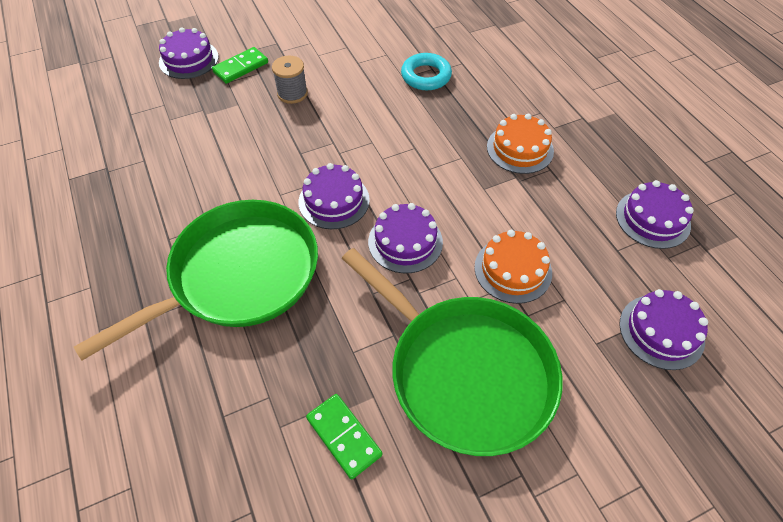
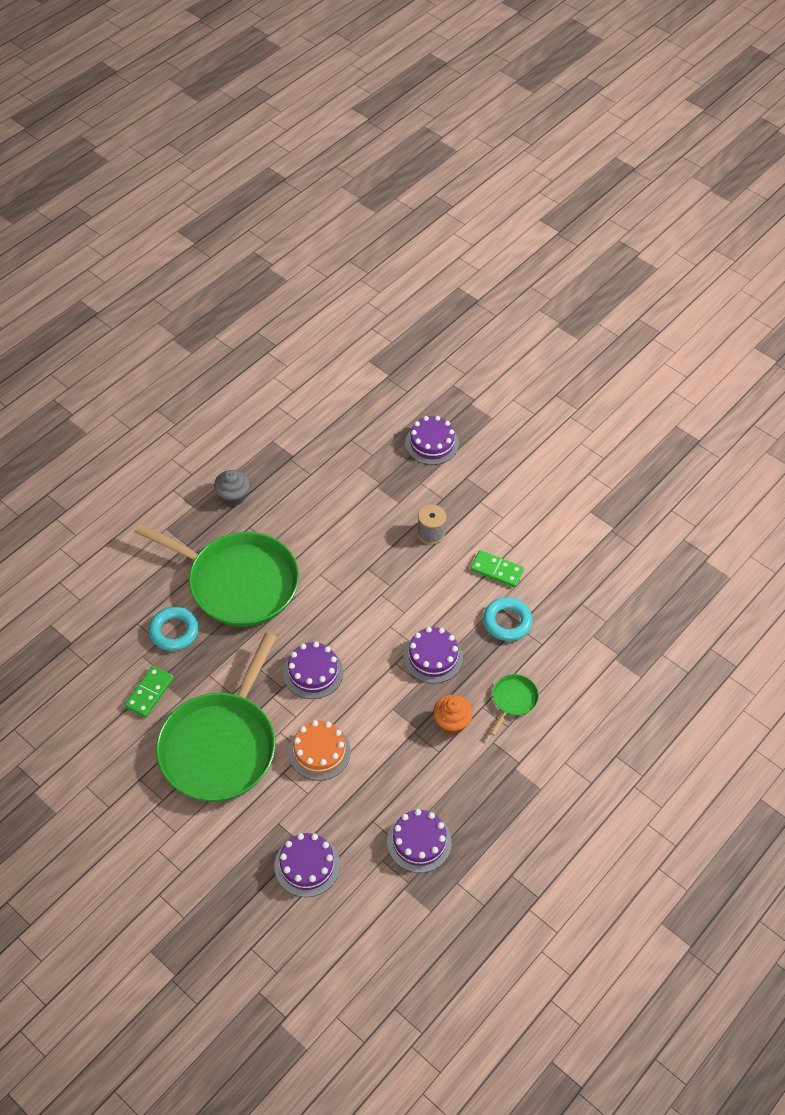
camera: 65 degrees right, 0 degrees up
green domino [212,47,268,84] -> green domino moved to [470,550,524,587]
purple cake [299,163,370,229] -> purple cake moved to [403,627,463,684]
orange cake [487,114,554,174] -> orange cupcake [433,695,473,735]
none -> turquoise ring [149,606,199,651]
none -> grey cupcake [214,470,250,506]
none -> green pan [491,674,539,736]

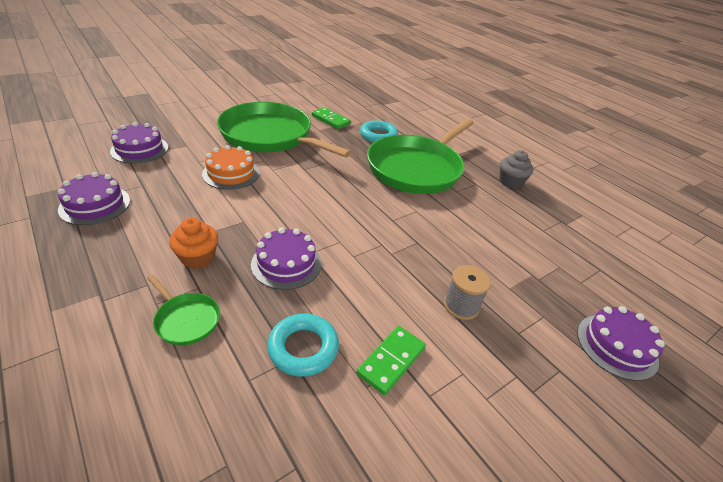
camera: 100 degrees right, 15 degrees down
purple cake [283,642,343,699] -> none

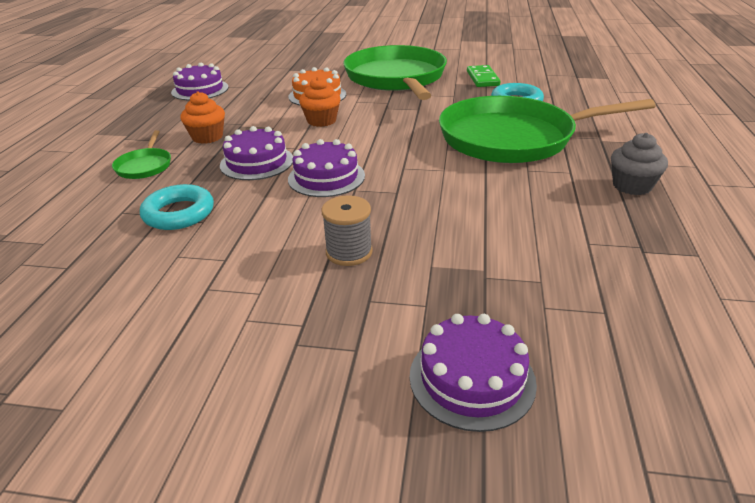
camera: 50 degrees right, 5 degrees down
purple cake [110,122,168,164] -> purple cake moved to [288,139,365,197]
green domino [356,326,426,395] -> none
none -> orange cupcake [299,77,341,127]

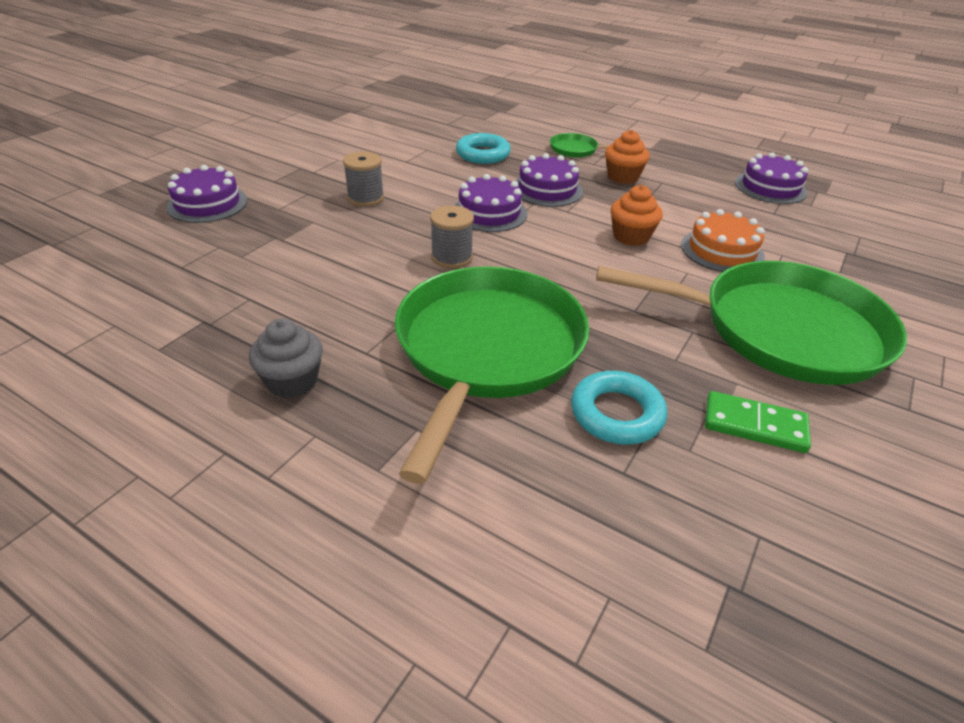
camera: 110 degrees right, 5 degrees up
none -> grey spool [430,205,474,268]

